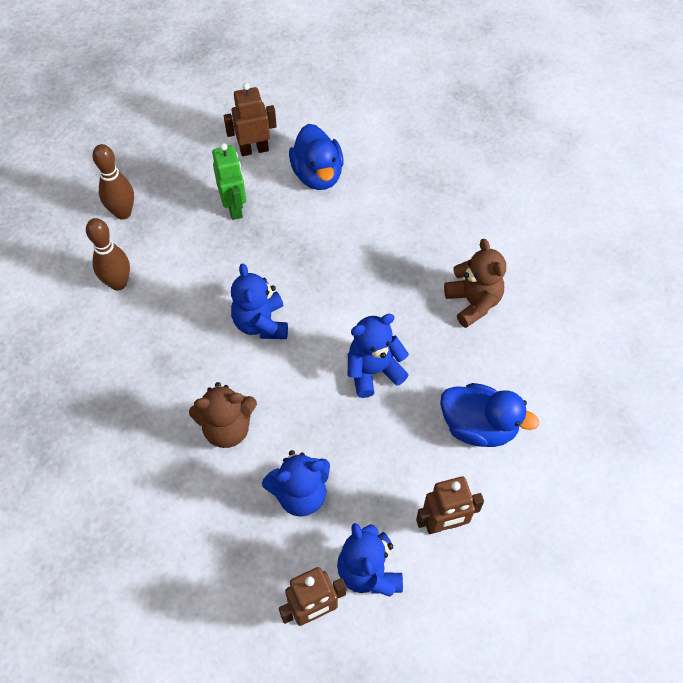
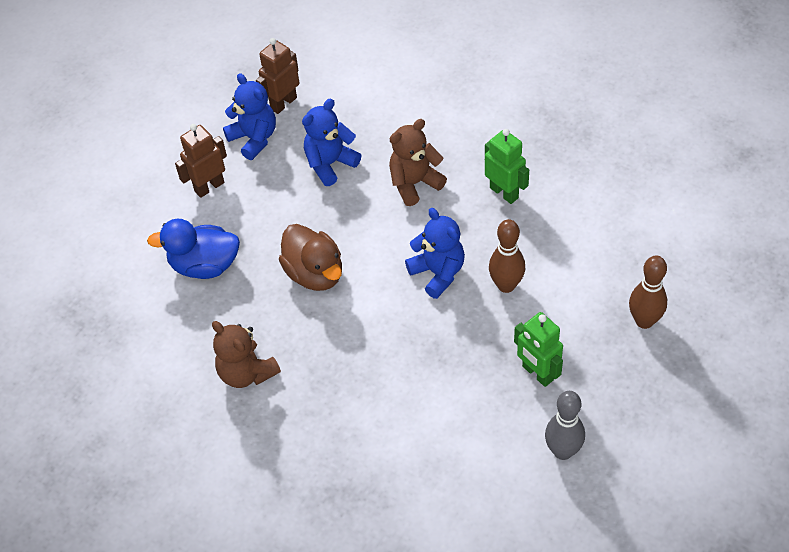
camera: 160 degrees right, 5 degrees down
brown bowling pin [86,218,130,291] -> brown bowling pin moved to [489,219,525,293]
brown robot [224,83,277,156] -> grey bowling pin [545,391,585,460]
blue duck [289,124,343,190] -> none
blue teddy bear [348,314,409,398] -> brown duck [279,224,342,291]
none -> green robot [485,129,529,204]

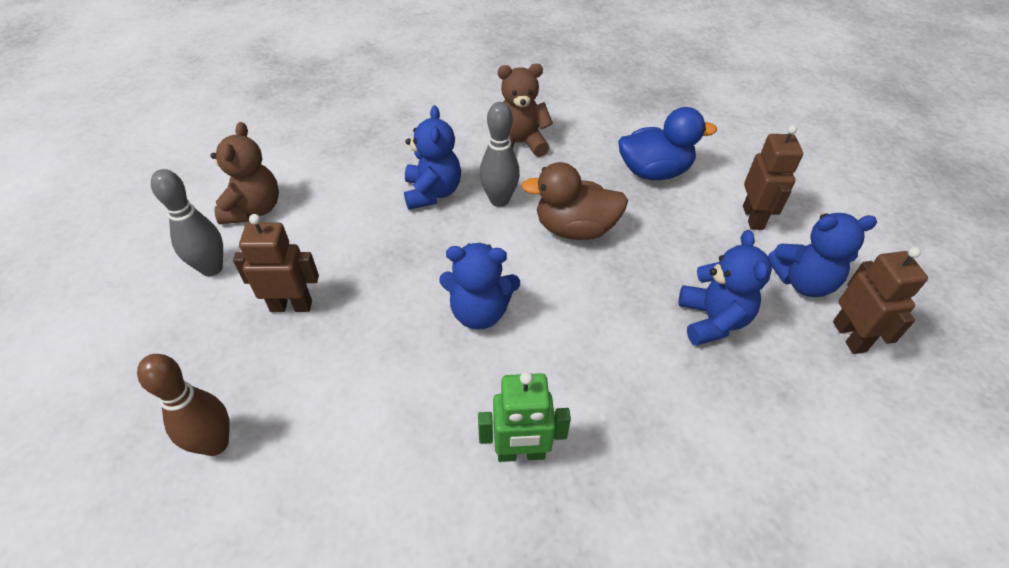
camera: 125 degrees right, 5 degrees down
blue duck [147,219,240,279] -> blue duck turned 45 degrees clockwise [619,107,717,180]
brown teddy bear [389,119,447,206] -> brown teddy bear moved to [210,122,279,224]
brown bowling pin [489,219,525,293] -> none
green robot [514,312,563,387] -> brown robot [233,214,319,312]
none -> blue teddy bear [404,106,461,210]
none -> grey bowling pin [480,102,520,207]

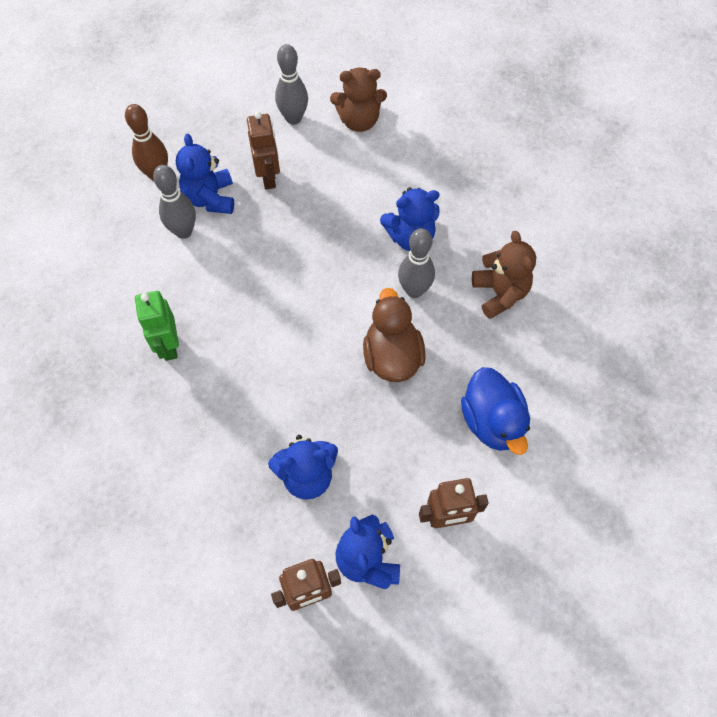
camera: 80 degrees right, 15 degrees up
blue teddy bear [439,243,520,330] -> blue teddy bear moved to [176,134,234,214]
none -> grey bowling pin [153,165,196,239]

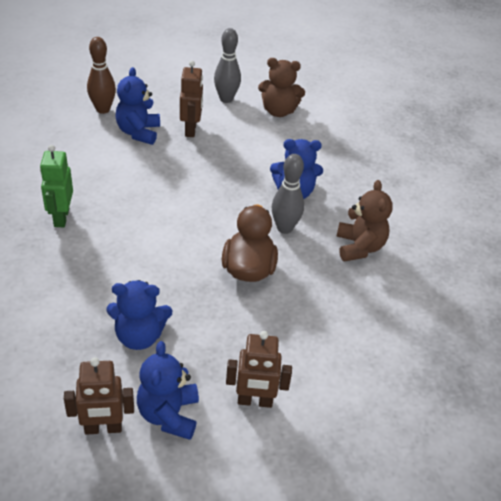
camera: 10 degrees right, 20 degrees down
grey bowling pin [153,165,196,239] -> none
blue duck [461,367,530,455] -> none

